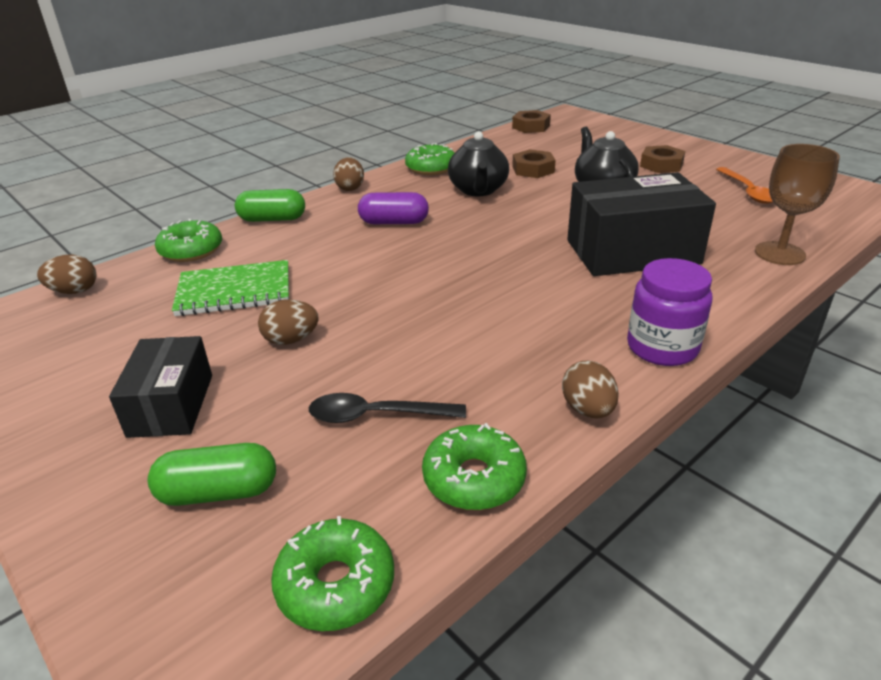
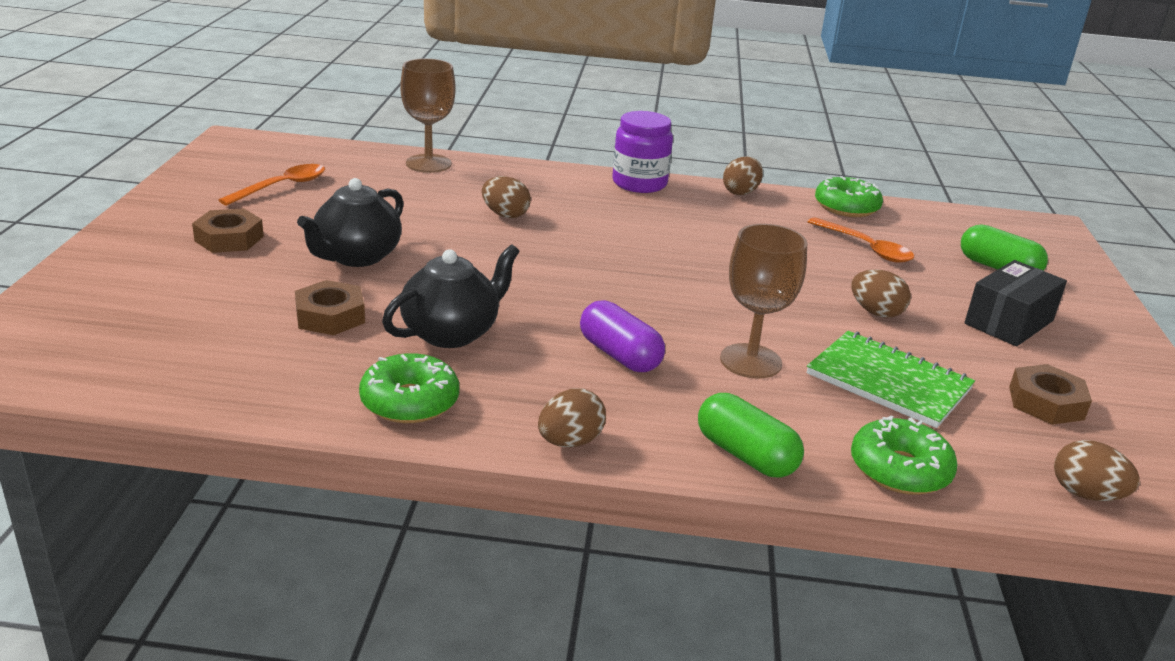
camera: 135 degrees left, 5 degrees down
green donut [271,516,394,631] -> none
black spoon [309,393,466,423] -> orange spoon [807,217,914,263]
brown nut [512,110,551,133] -> brown nut moved to [1009,364,1092,425]
black box [567,172,716,276] -> brown egg [482,176,531,218]
none -> brown goblet [720,224,807,379]

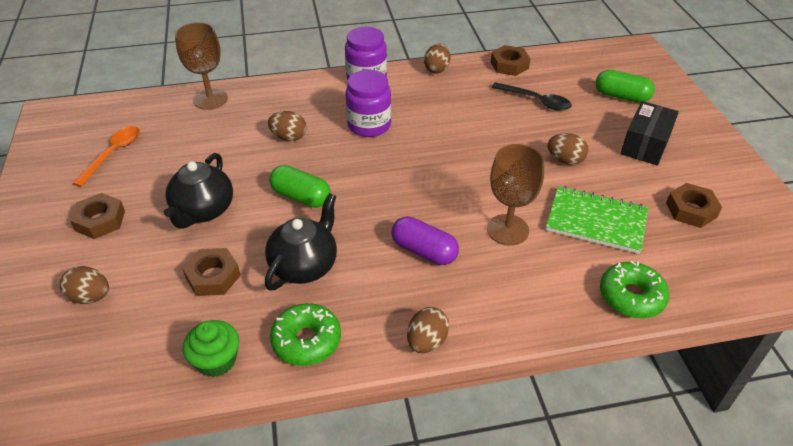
camera: 15 degrees left, 15 degrees up
green capsule [698,393,804,478] -> green capsule moved to [269,165,331,208]
orange spoon [807,217,914,263] -> black spoon [491,82,572,111]
green donut [815,176,883,217] -> brown nut [491,45,531,76]
brown egg [1054,440,1140,501] -> brown egg moved to [60,266,109,304]
none -> green cupcake [183,320,239,377]
none -> purple jar [345,70,391,137]

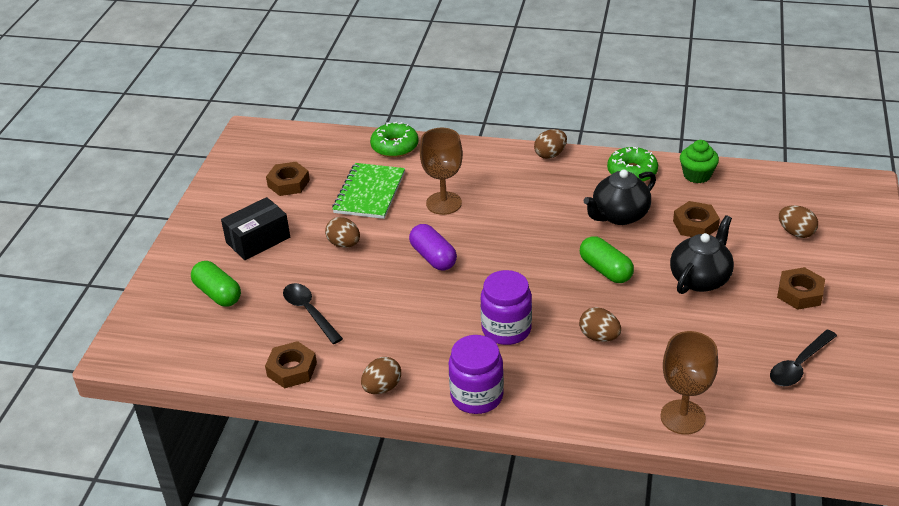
camera: 155 degrees left, 5 degrees down
orange spoon [72,126,140,187] -> black spoon [770,330,837,386]
purple capsule [391,216,459,265] -> purple capsule moved to [409,224,457,270]
green notebook [546,186,648,254] -> green notebook turned 60 degrees clockwise [332,163,405,219]

